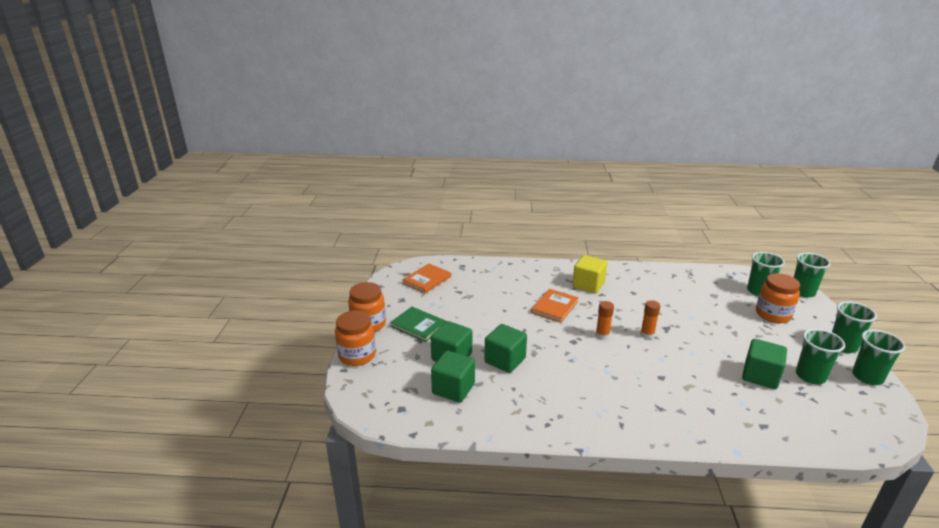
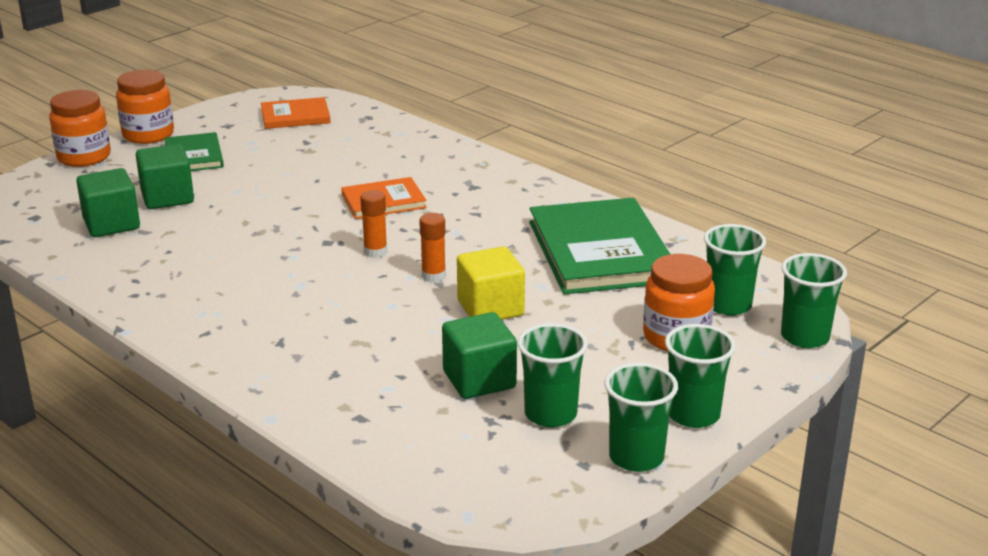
camera: 40 degrees right, 0 degrees up
green cube [484,324,527,373] -> none
yellow cube [572,255,607,293] -> yellow cube moved to [457,246,525,320]
none -> green book [529,198,670,294]

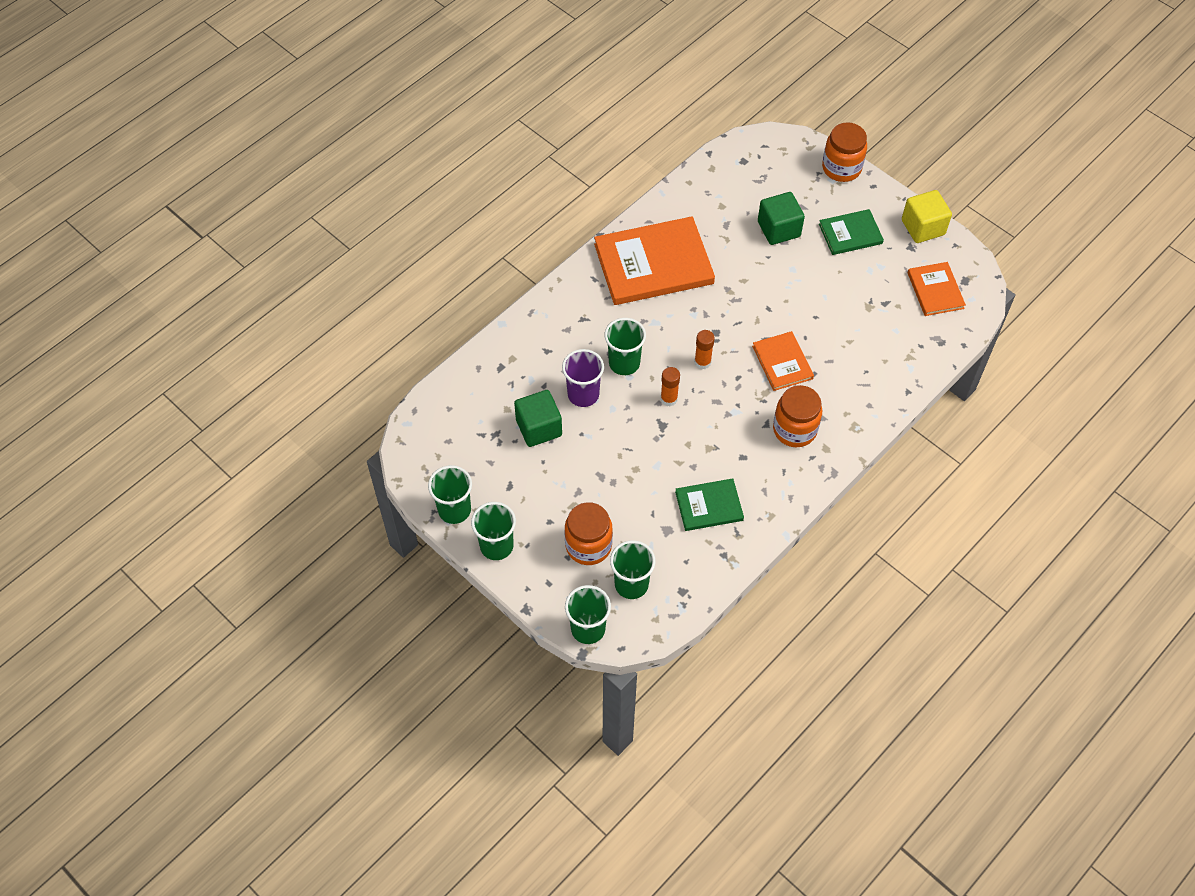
camera: 90 degrees right, 30 degrees up
green cube [76,168,140,237] -> none
orange jar [116,70,174,144] -> orange jar moved to [773,385,822,447]
yellow cube [457,246,525,320] -> yellow cube moved to [902,190,952,243]
green cup [518,323,588,427] -> green cup moved to [605,318,646,375]
green book [529,198,670,294] -> green book [675,478,744,531], size x0.53
none -> purple cup [562,349,604,407]
none -> orange book [594,216,715,305]

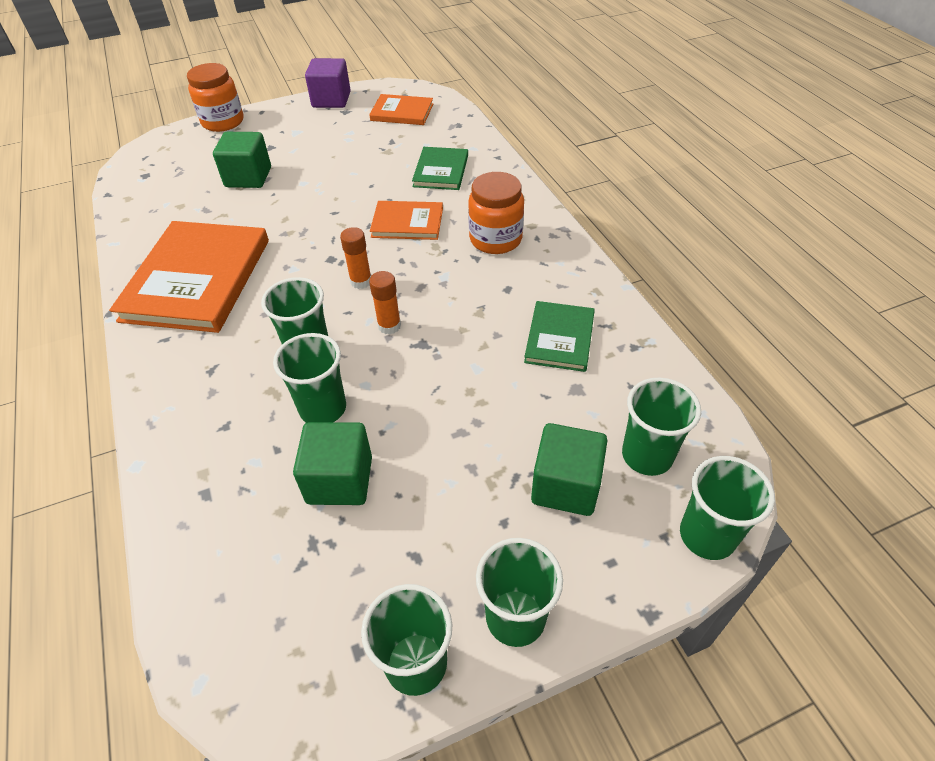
camera: 65 degrees left, 10 degrees down
purple cup [562,349,604,407] -> green cup [273,333,346,423]
orange jar [565,502,613,565] -> green cube [531,423,607,516]
green book [819,209,884,255] -> green book moved to [412,147,468,190]
yellow cube [902,190,952,243] -> purple cube [305,58,351,108]

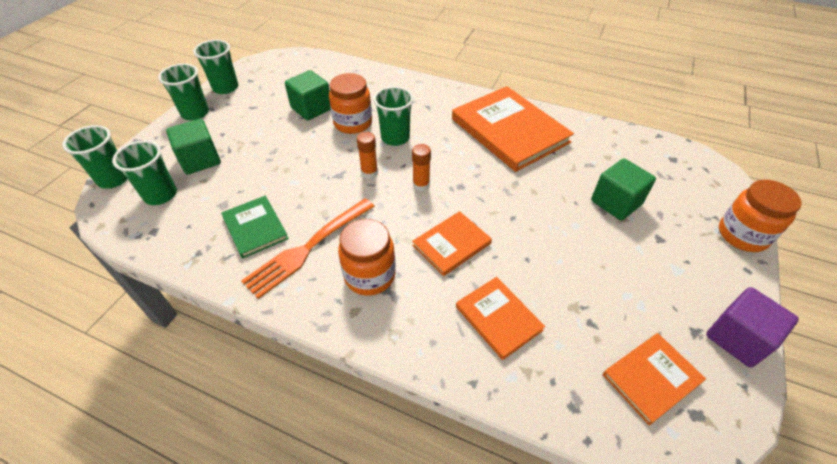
camera: 135 degrees right, 0 degrees up
green cup [273,333,346,423] -> orange jar [329,73,372,134]
green book [412,147,468,190] -> orange book [456,277,545,360]
none -> orange fork [241,198,375,299]

